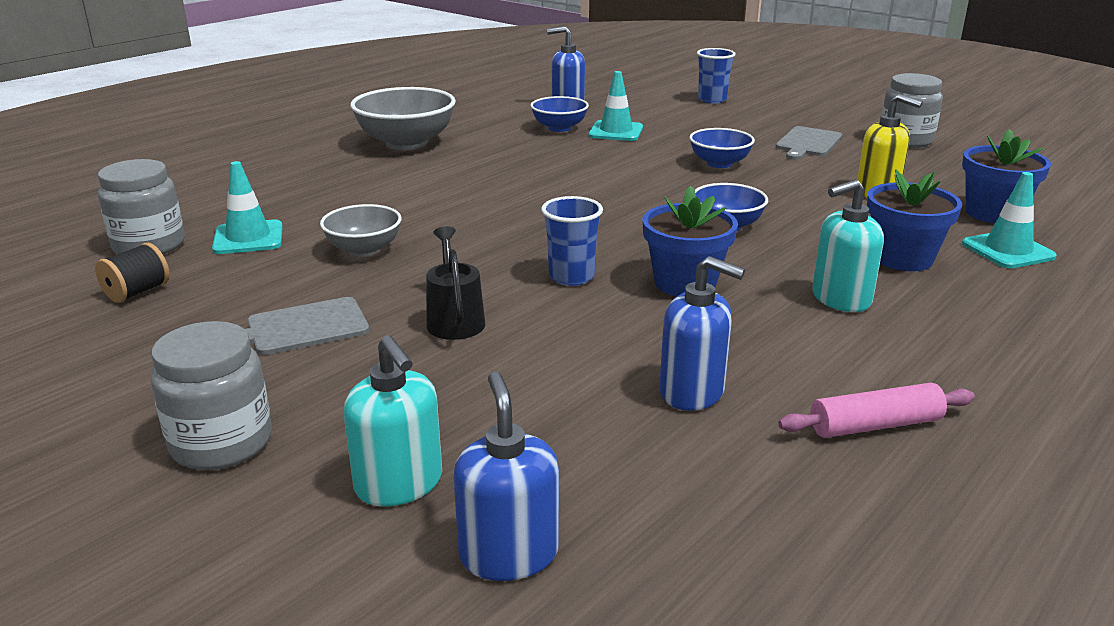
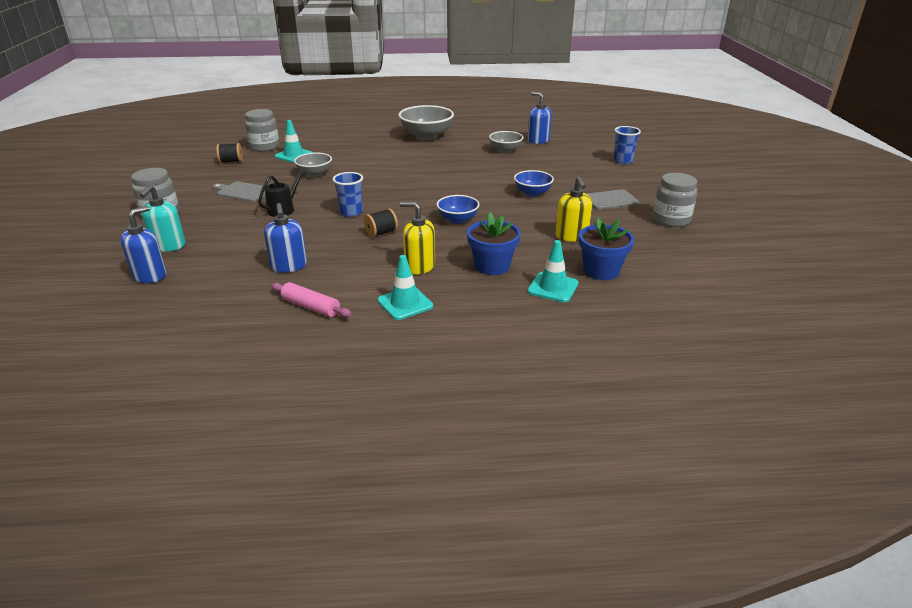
camera: 45 degrees right, 5 degrees up
blue bowl [531,96,589,132] -> grey bowl [489,131,524,153]
turquoise traffic cone [589,71,643,141] -> turquoise traffic cone moved to [377,255,433,320]
blue flower pot [643,186,738,296] -> black spool [364,209,398,237]
turquoise soap dispenser [812,179,884,312] -> yellow soap dispenser [399,202,435,275]

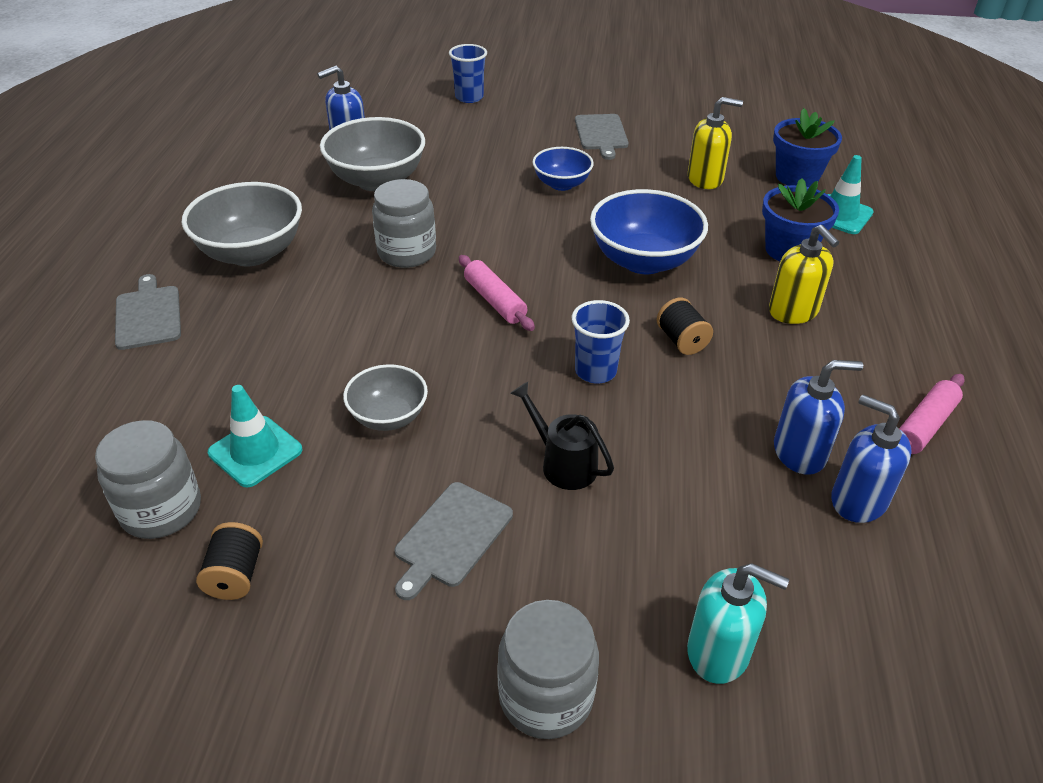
camera: 80 degrees left, 10 degrees up
blue soap dispenser [120,206,166,283] -> blue soap dispenser moved to [831,395,912,523]
turquoise traffic cone [377,255,433,320] -> none
yellow soap dispenser [399,202,435,275] -> yellow soap dispenser turned 60 degrees counterclockwise [769,225,839,324]
blue bowl [437,195,480,224] -> blue bowl [590,189,708,274], size x1.69
grey bowl [489,131,524,153] -> grey bowl [320,117,425,191], size x1.69
grey jar [653,173,697,227] -> grey jar moved to [372,179,436,268]
none -> grey cutting board [115,274,181,350]
none -> pink rolling pin [459,255,535,331]

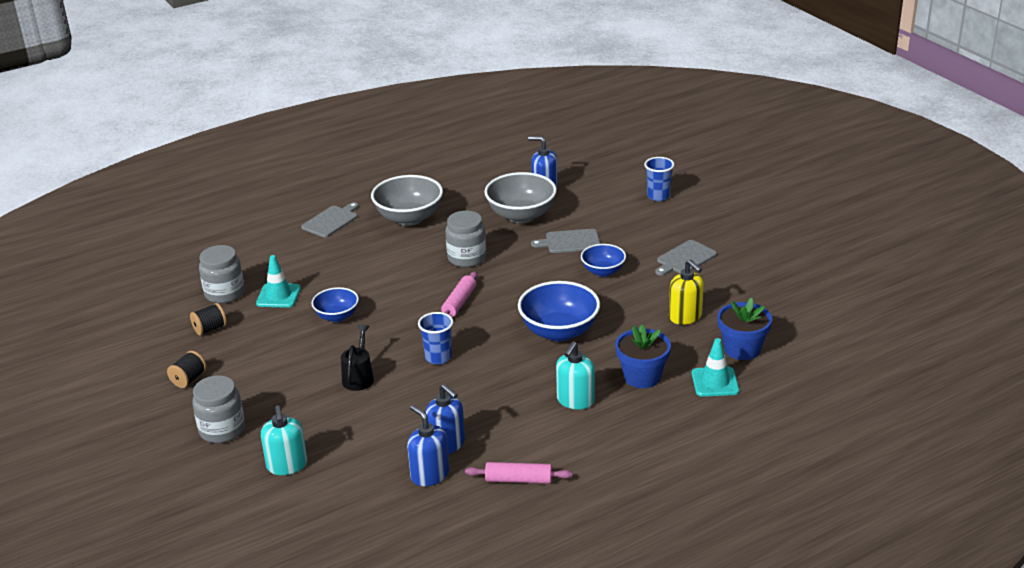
camera: 55 degrees right, 10 degrees down
grey bowl [343,364,428,431] -> blue bowl [311,287,359,322]
grey cutting board [395,482,513,600] -> grey cutting board moved to [531,229,600,253]
black spool [657,298,713,355] -> black spool moved to [167,351,207,388]
yellow soap dispenser [769,225,839,324] -> turquoise soap dispenser [556,341,595,410]
blue soap dispenser [831,395,912,523] -> blue soap dispenser turned 45 degrees counterclockwise [407,405,449,486]

